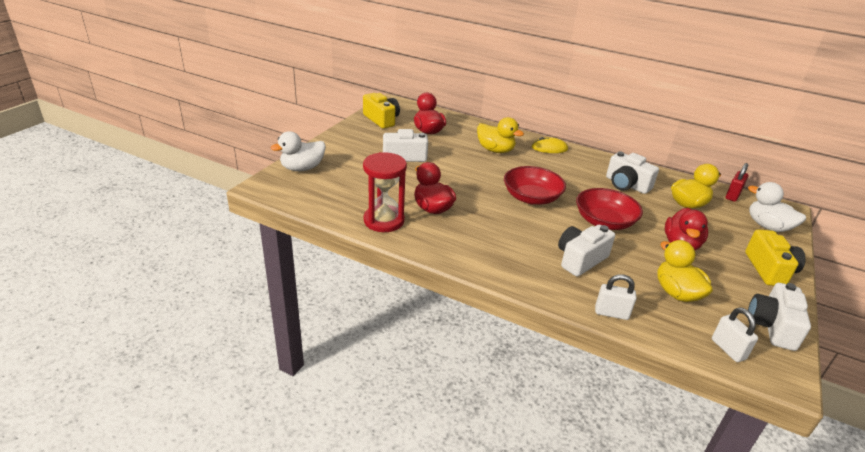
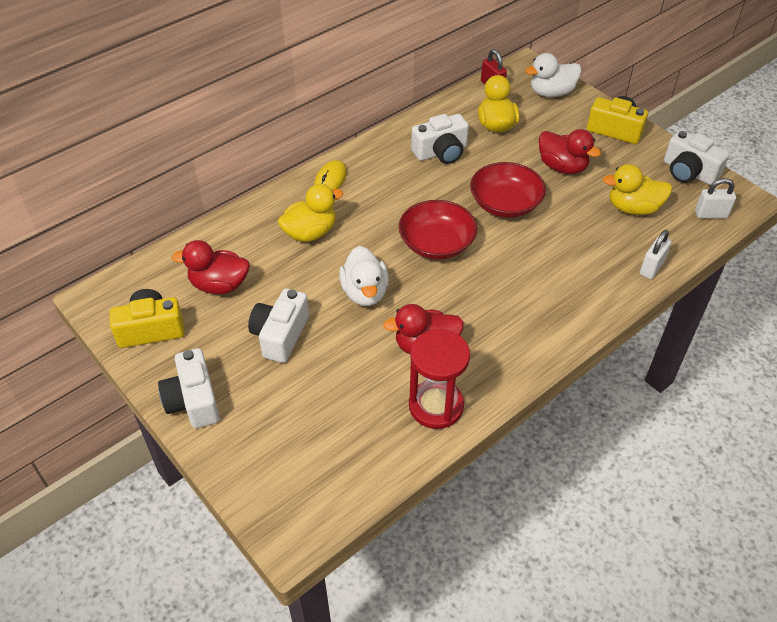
camera: 65 degrees left, 15 degrees up
white duck [270,131,326,171] -> white duck moved to [339,246,389,306]
white camera [558,225,615,277] -> white camera moved to [158,348,220,428]

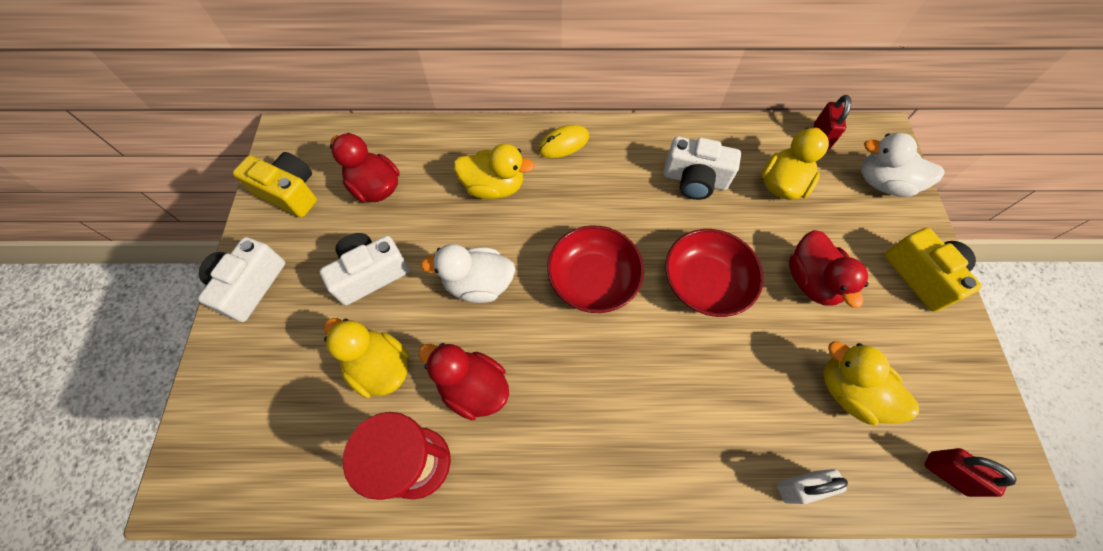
camera: 40 degrees right, 15 degrees up
white duck [339,246,389,306] -> white duck turned 60 degrees clockwise [421,244,515,303]
white camera [664,130,729,185] -> none
white padlock [695,178,736,218] -> red padlock [925,448,1017,497]
none -> yellow duck [324,318,409,398]

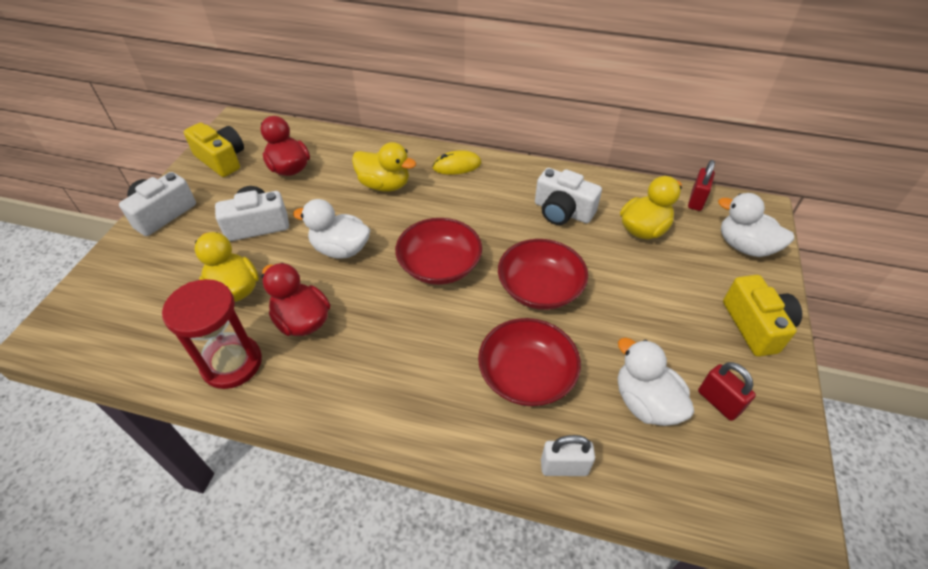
camera: 15 degrees right, 15 degrees down
red duck [789,230,869,308] -> none
yellow duck [823,341,919,425] -> white duck [618,338,694,426]
red padlock [925,448,1017,497] -> red padlock moved to [698,362,756,421]
none -> red bowl [478,318,581,406]

